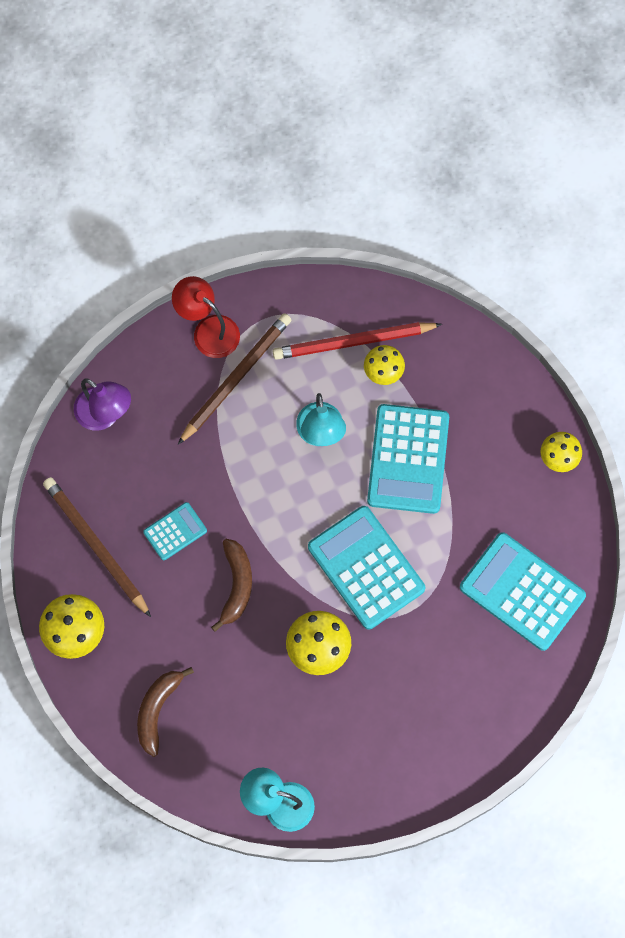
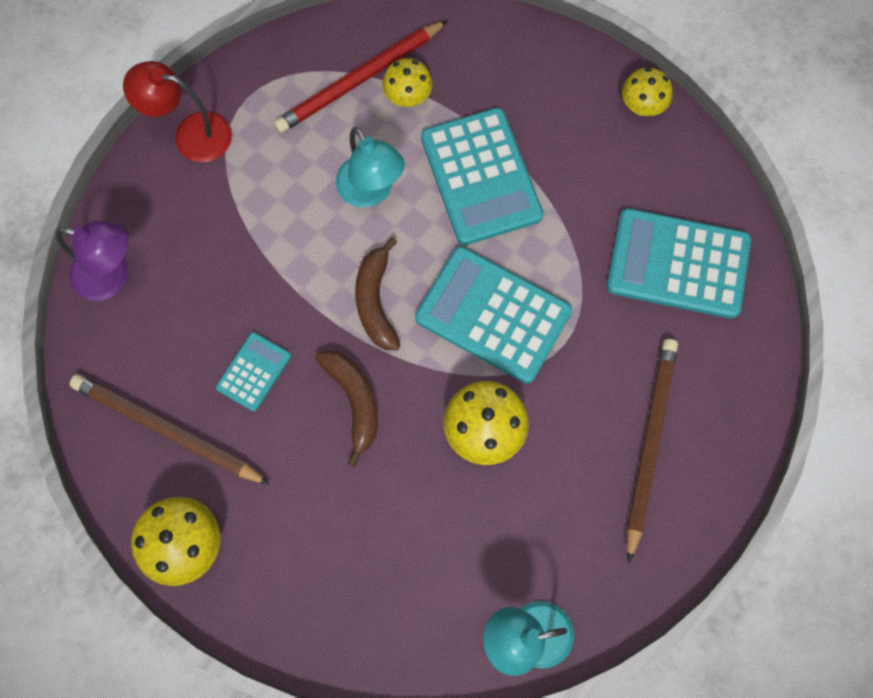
camera: 25 degrees left, 0 degrees up
brown banana [137,667,194,757] -> brown banana moved to [355,237,401,350]
brown pencil [178,313,291,444] -> brown pencil moved to [627,339,678,563]

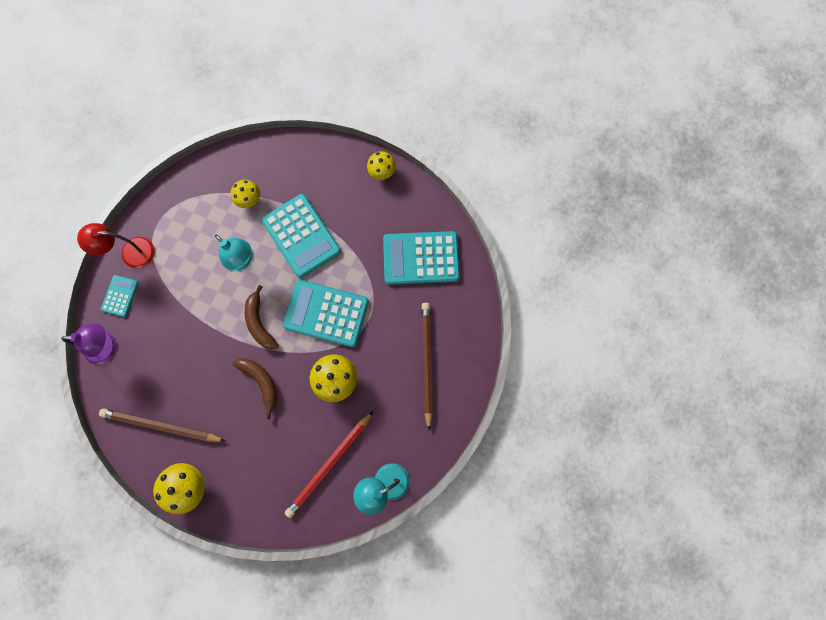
camera: 15 degrees left, 5 degrees up
turquoise calculator [216,332,291,411] -> turquoise calculator moved to [101,275,139,317]
red pencil [274,20,448,133] -> red pencil moved to [285,411,373,518]

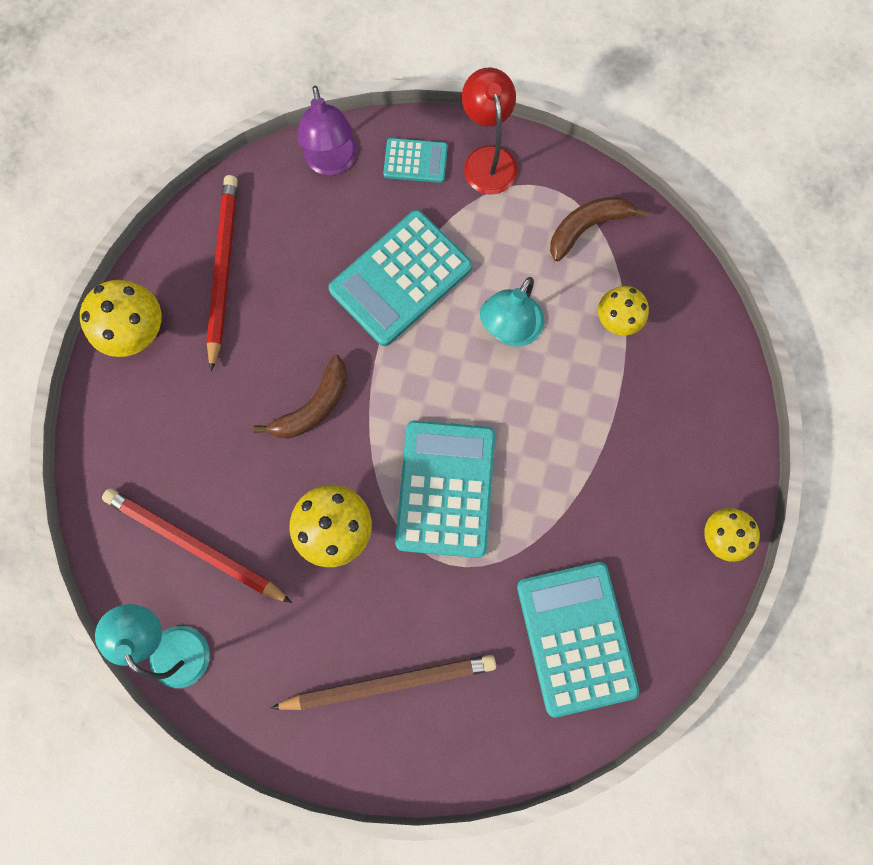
camera: 80 degrees right, 0 degrees up
brown pencil [99,408,225,442] -> red pencil [206,175,238,372]
brown banana [245,285,279,349] -> brown banana moved to [550,197,650,261]
turquoise calculator [261,194,341,278] -> turquoise calculator moved to [329,210,472,346]

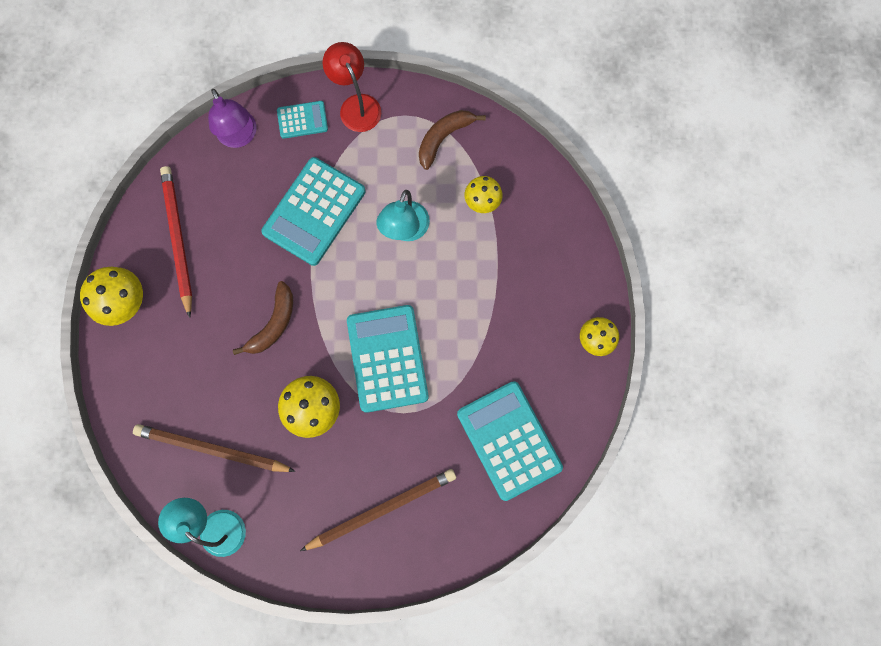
camera: 15 degrees left, 0 degrees up
red pencil [102,488,292,603] -> brown pencil [133,424,296,472]

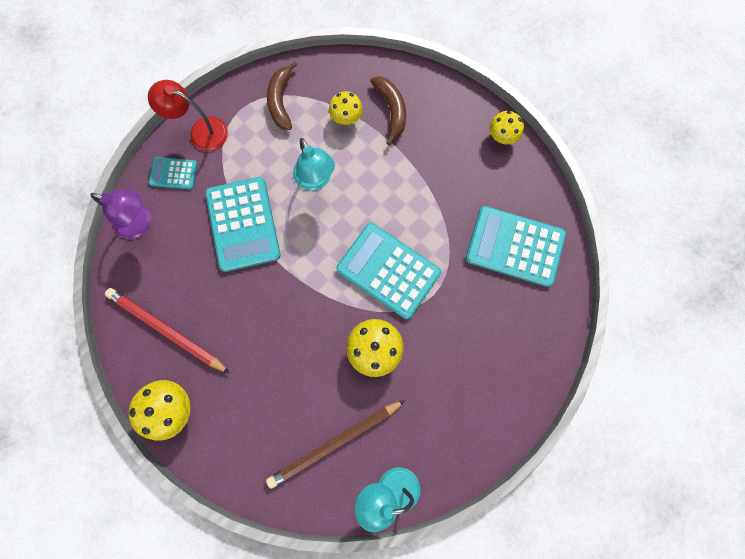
camera: 45 degrees left, 0 degrees up
brown banana [233,281,293,355] -> brown banana moved to [370,76,406,146]
turquoise calculator [277,101,328,139] -> turquoise calculator turned 120 degrees counterclockwise [149,157,197,190]
brown pencil [300,469,456,551] -> none

